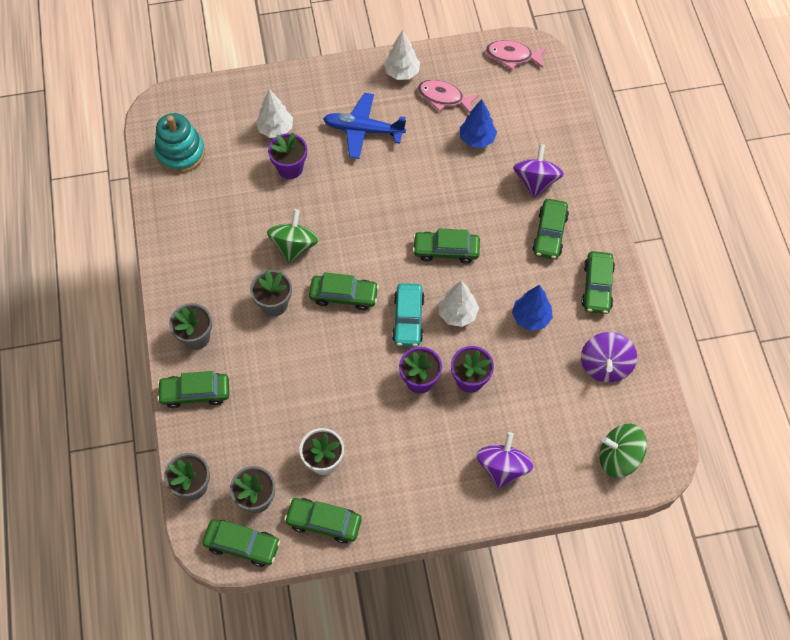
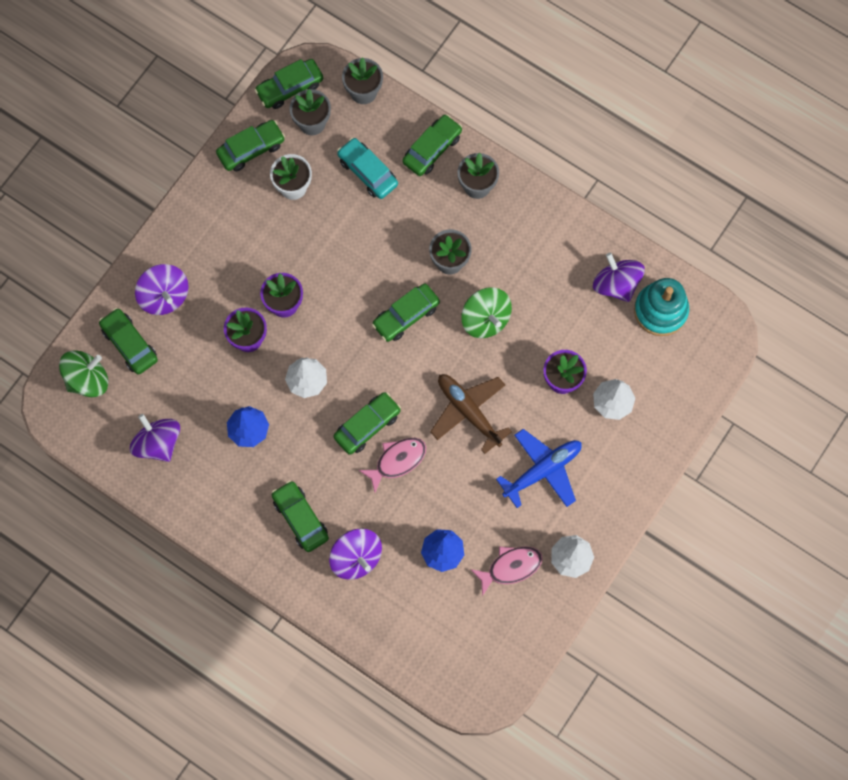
camera: 135 degrees right, 10 degrees up
turquoise car [392,283,425,347] -> turquoise car moved to [337,138,398,199]
pink fish [486,40,546,70] -> pink fish moved to [358,438,426,493]
green car [581,251,615,314] -> green car moved to [99,308,158,374]
none -> brown plane [430,374,512,454]
none -> purple spinning top [593,253,645,302]

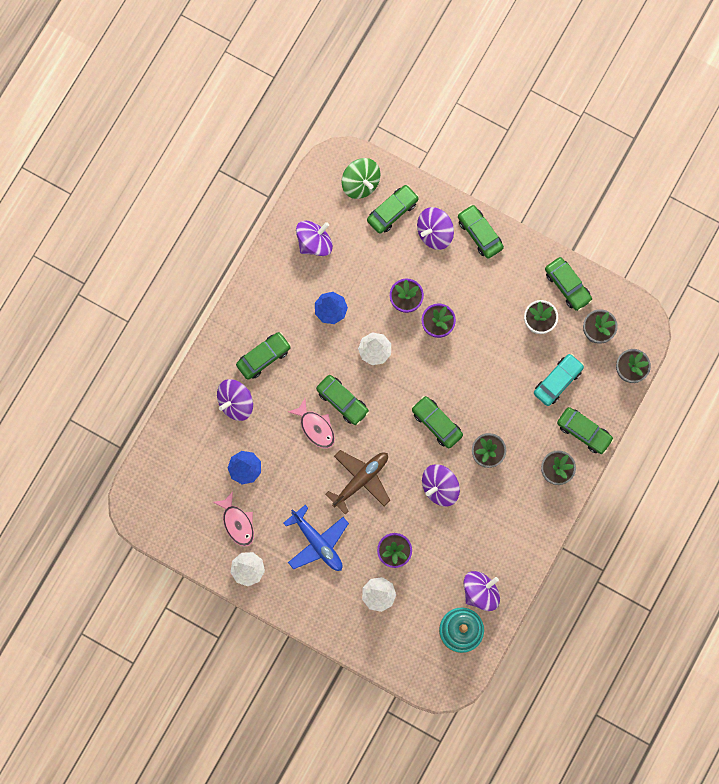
camera: 85 degrees right, 5 degrees up
green car [255,59,323,109] -> green car moved to [458,204,504,259]
green spinning top [461,287,512,338] -> purple spinning top [422,465,460,506]

